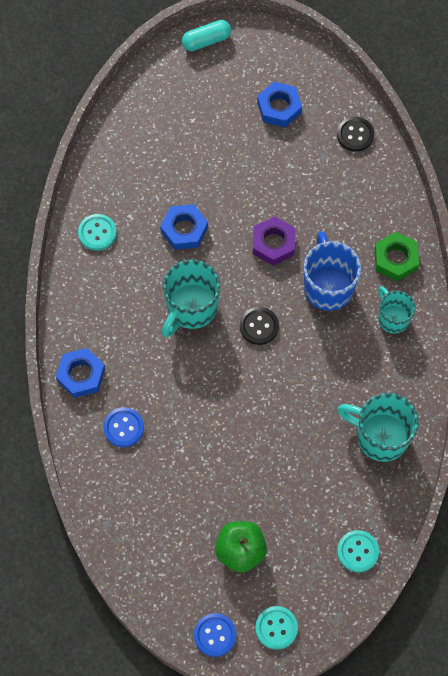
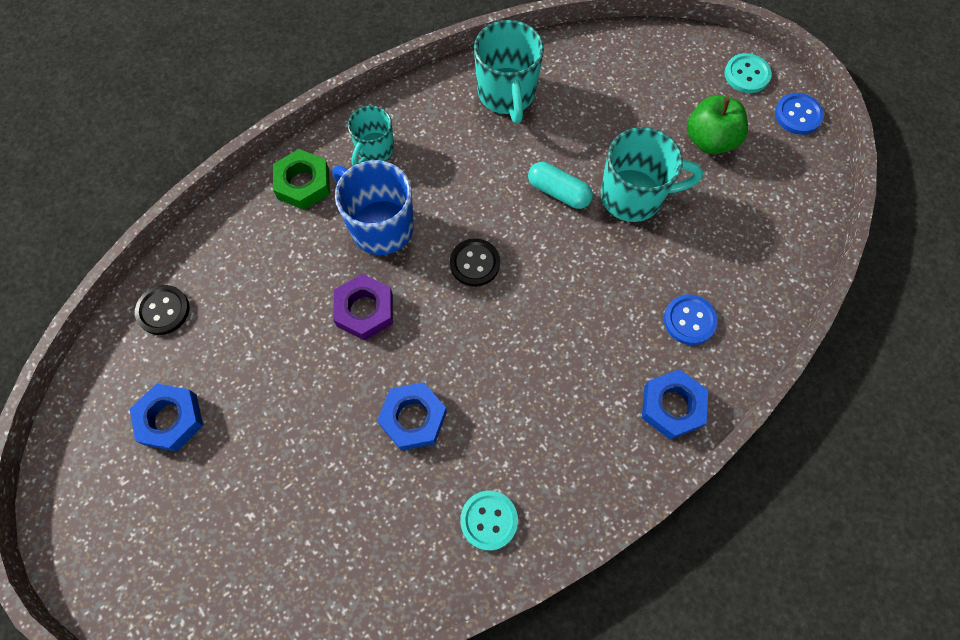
camera: 125 degrees left, 0 degrees up
turquoise mug [162,259,220,337] -> turquoise mug moved to [601,127,703,222]
turquoise capsule [182,20,231,51] -> turquoise capsule moved to [528,162,593,209]
blue mug [304,231,361,311] -> blue mug turned 90 degrees clockwise [332,160,414,255]
turquoise button [337,530,379,572] -> none

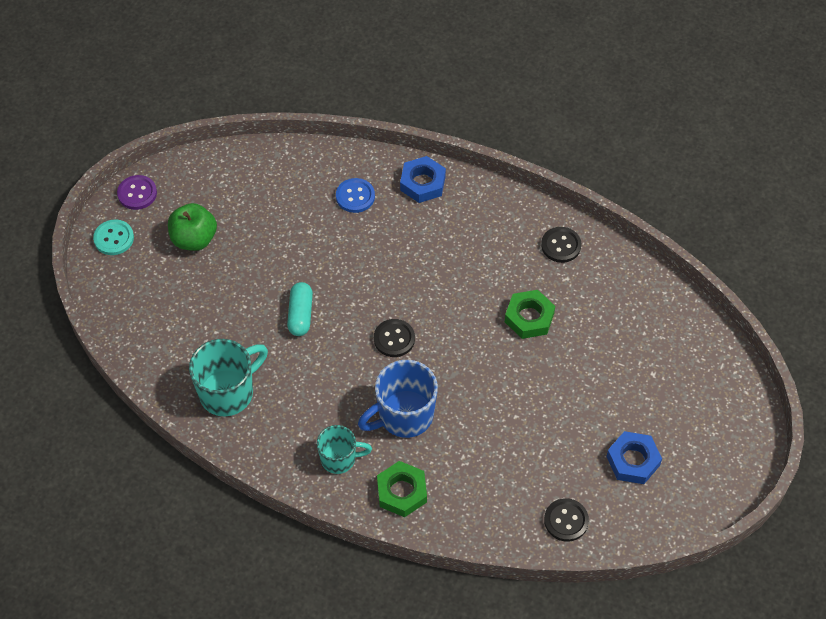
camera: 120 degrees left, 10 degrees down
blue mug [332,160,414,255] -> blue mug turned 45 degrees clockwise [358,360,438,438]
purple nut [333,274,393,341] -> none
blue nut [377,382,447,451] -> green nut [505,290,555,339]
turquoise button [460,491,518,551] -> black button [541,227,581,263]
turquoise mug [601,127,703,222] -> none
blue button [775,93,824,135] -> purple button [117,175,157,210]

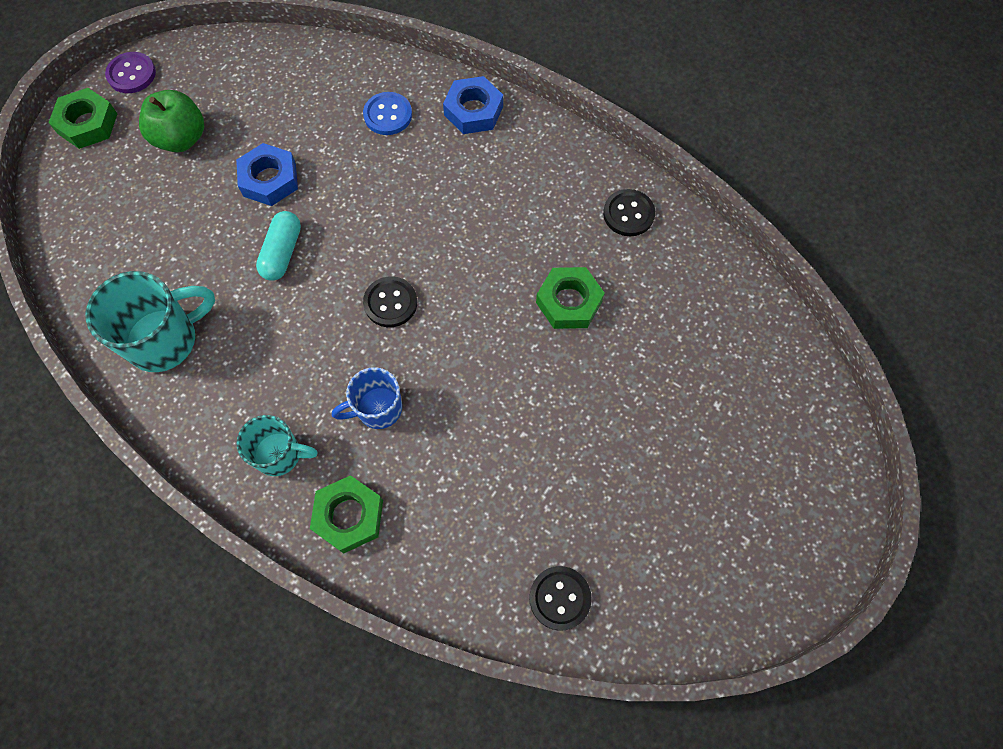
camera: 10 degrees right, 10 degrees up
turquoise button [93,220,134,255] -> green nut [48,88,117,149]
blue mug [358,360,438,438] -> blue mug [332,367,402,429], size x0.63
blue nut [606,431,662,484] -> blue nut moved to [236,143,298,206]

